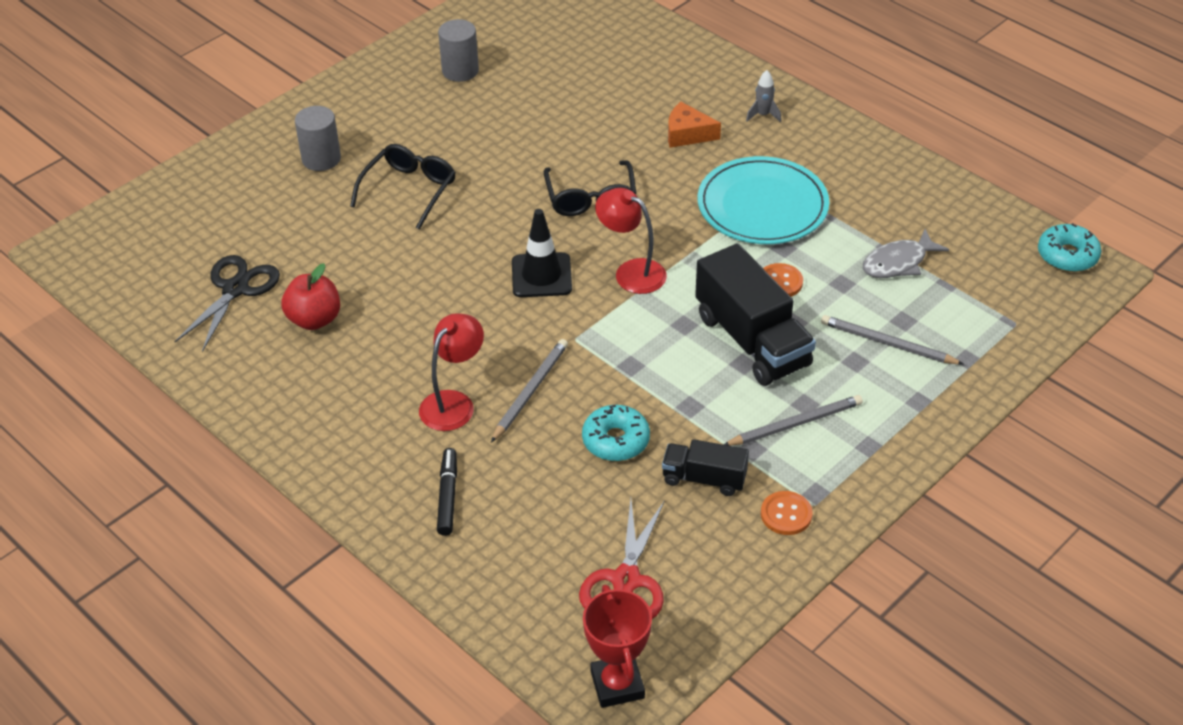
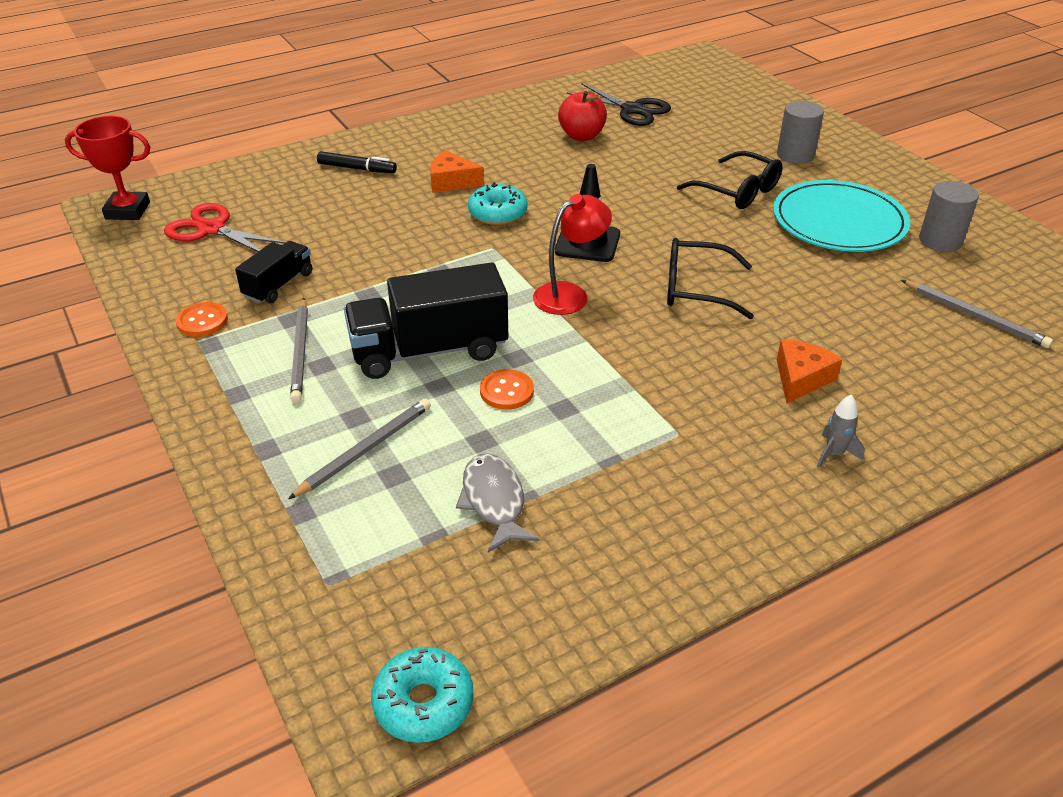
camera: 105 degrees right, 5 degrees down
red lamp [419,313,484,431] -> orange cheese [430,150,484,193]
grey pencil [491,339,568,442] -> grey pencil moved to [901,280,1053,348]
turquoise donut [582,405,650,461] -> turquoise donut moved to [468,182,528,225]
turquoise plate [698,156,829,244] -> turquoise plate moved to [773,180,910,252]

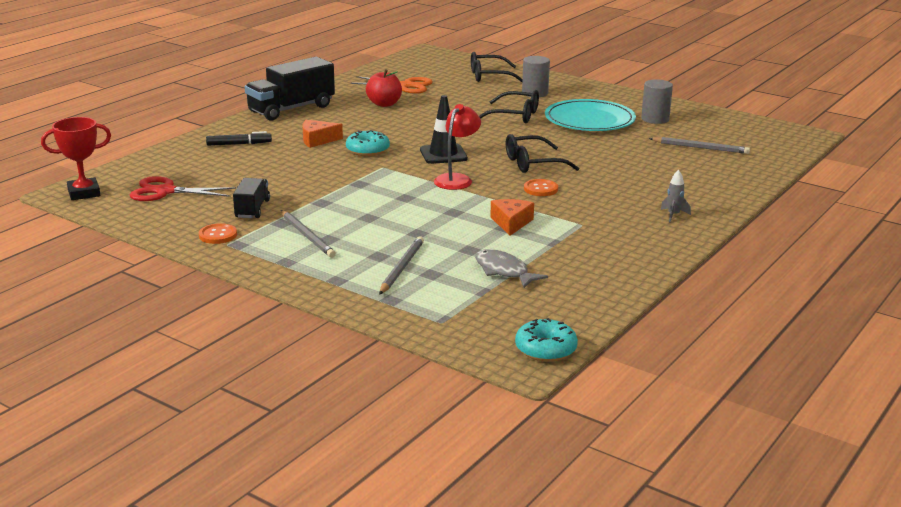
camera: 25 degrees left, 15 degrees down
black truck [344,262,508,379] -> black truck moved to [245,57,335,121]
orange button [480,369,534,410] -> orange button moved to [524,179,558,196]
black scissors [567,83,671,126] -> orange scissors [351,76,433,94]
orange cheese [777,339,843,403] -> orange cheese moved to [490,199,534,236]
none -> black glasses [471,52,523,82]

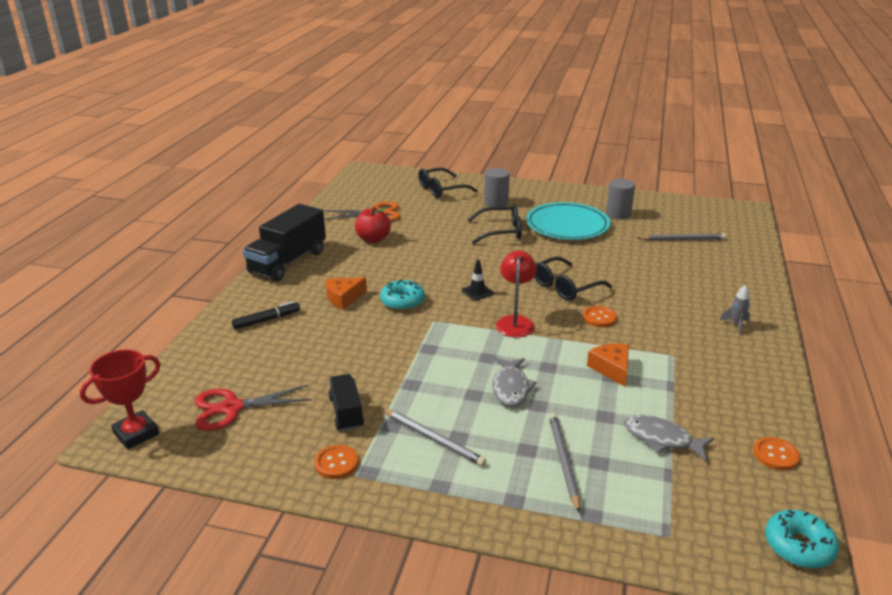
camera: 20 degrees left, 5 degrees up
black traffic cone [420,95,468,164] -> black traffic cone [462,260,494,301], size x0.60
none -> grey fish [492,357,537,407]
none -> orange button [753,437,800,471]

